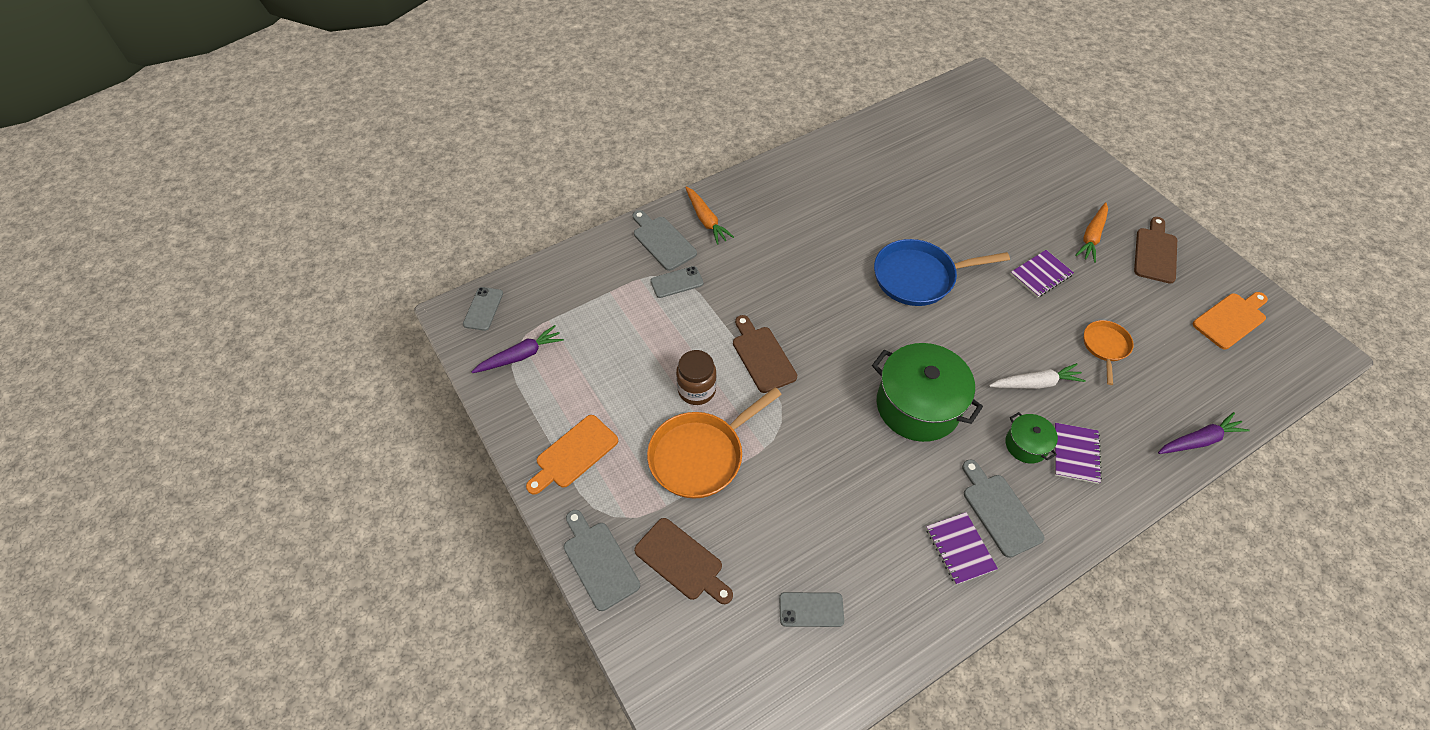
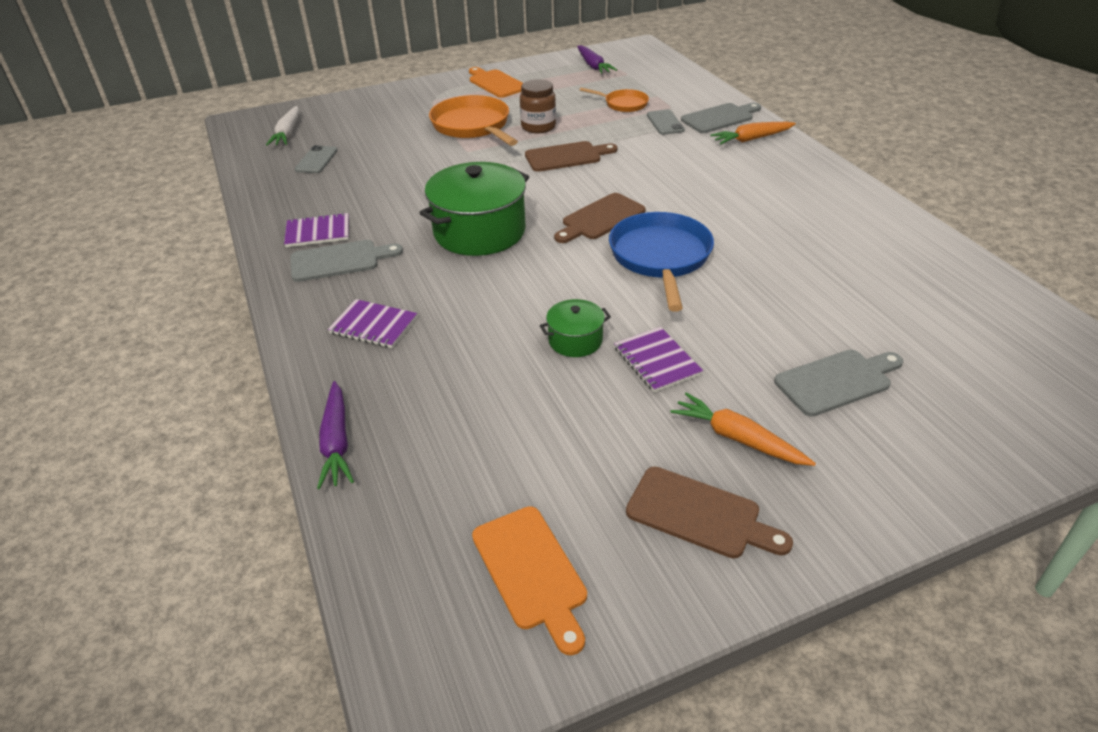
camera: 100 degrees right, 15 degrees down
grey phone [463,287,503,331] -> none
grey cutting board [564,510,640,611] -> grey cutting board moved to [774,350,903,416]
brown cutting board [634,518,733,604] -> brown cutting board moved to [554,193,646,243]
white carrot [989,363,1086,389] -> white carrot moved to [266,106,299,145]
green pot [1006,412,1058,463] -> green pot moved to [540,299,611,357]
orange pan [1084,320,1134,385] -> orange pan moved to [580,88,649,112]

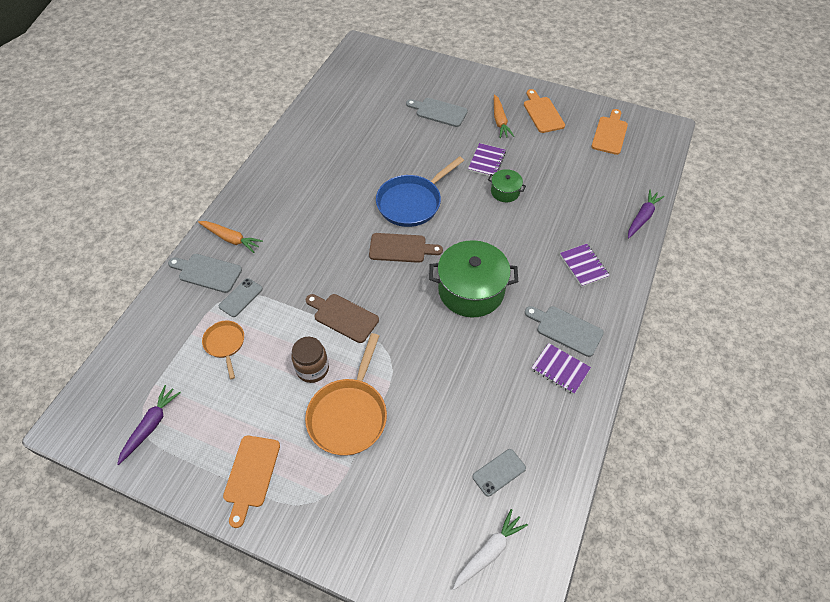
camera: 135 degrees left, 15 degrees up
brown cutting board [626,467,793,558] -> orange cutting board [524,89,565,133]

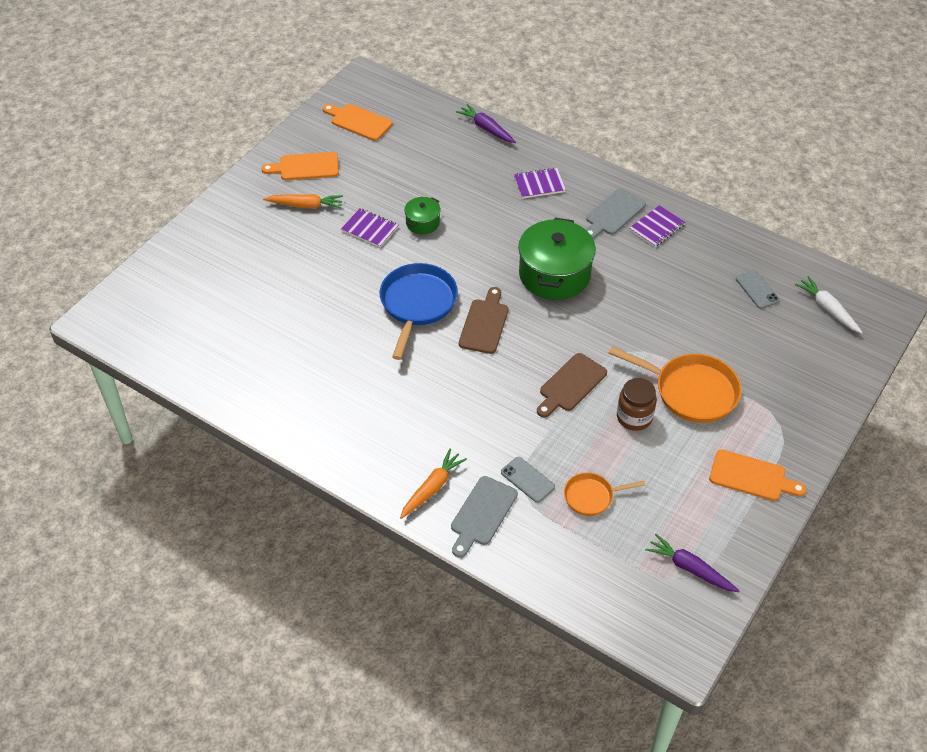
camera: 80 degrees left, 5 degrees down
blue pan [376,156,464,227] -> blue pan turned 135 degrees counterclockwise [380,263,458,360]
grey cutting board [406,98,468,127] -> none

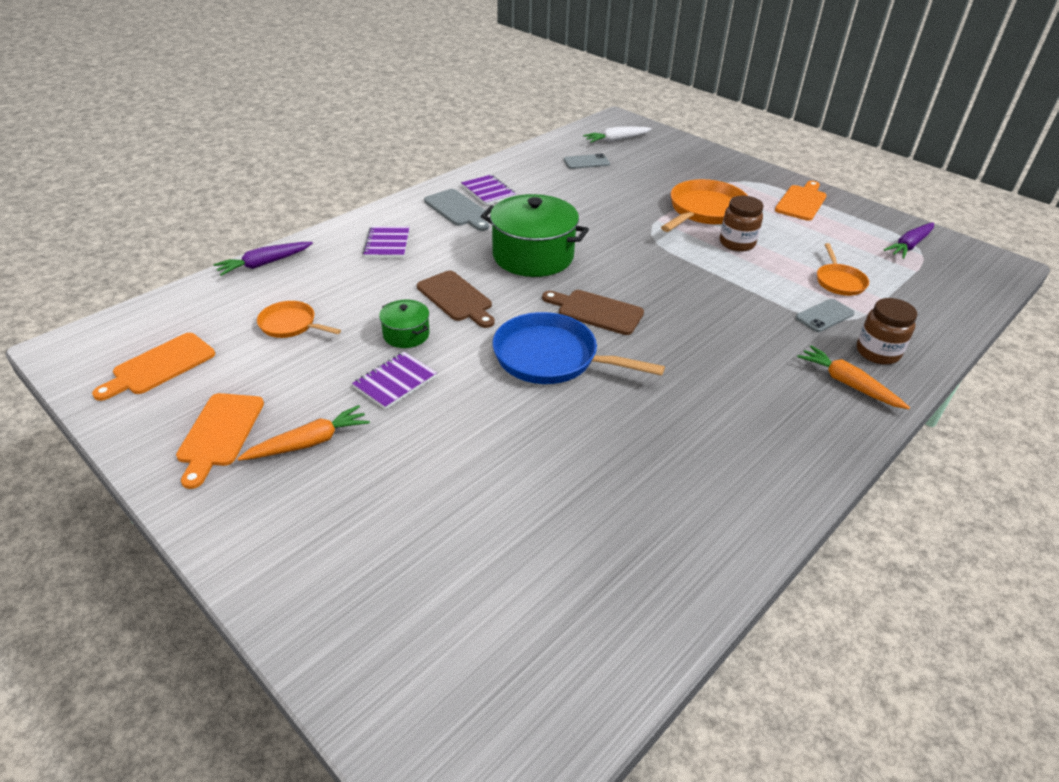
camera: 80 degrees left, 10 degrees down
orange carrot [263,194,343,209] -> orange carrot turned 45 degrees clockwise [237,405,370,461]
grey cutting board [451,476,518,558] -> brown jar [857,298,918,365]
brown cutting board [537,353,607,417] -> brown cutting board moved to [417,271,495,328]
none -> orange pan [257,301,341,338]

